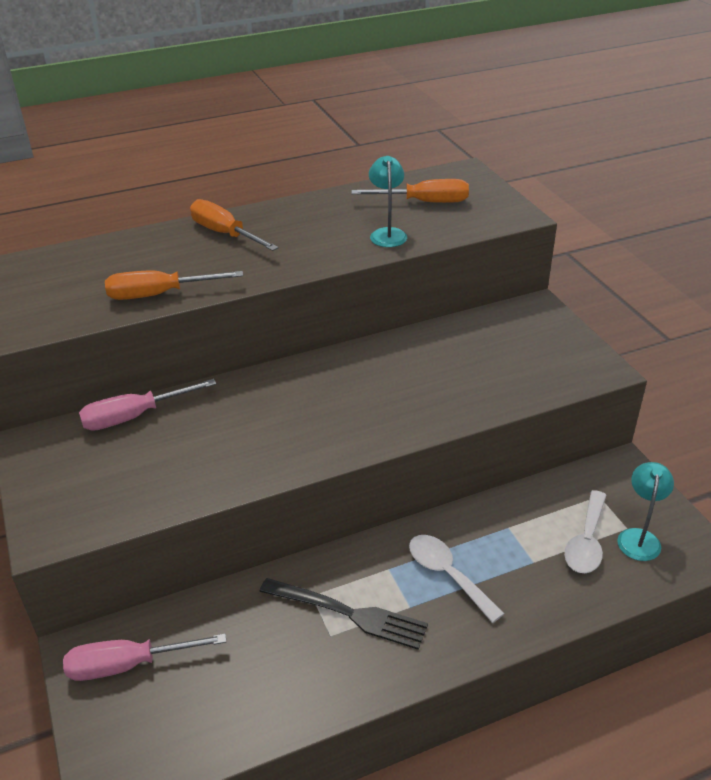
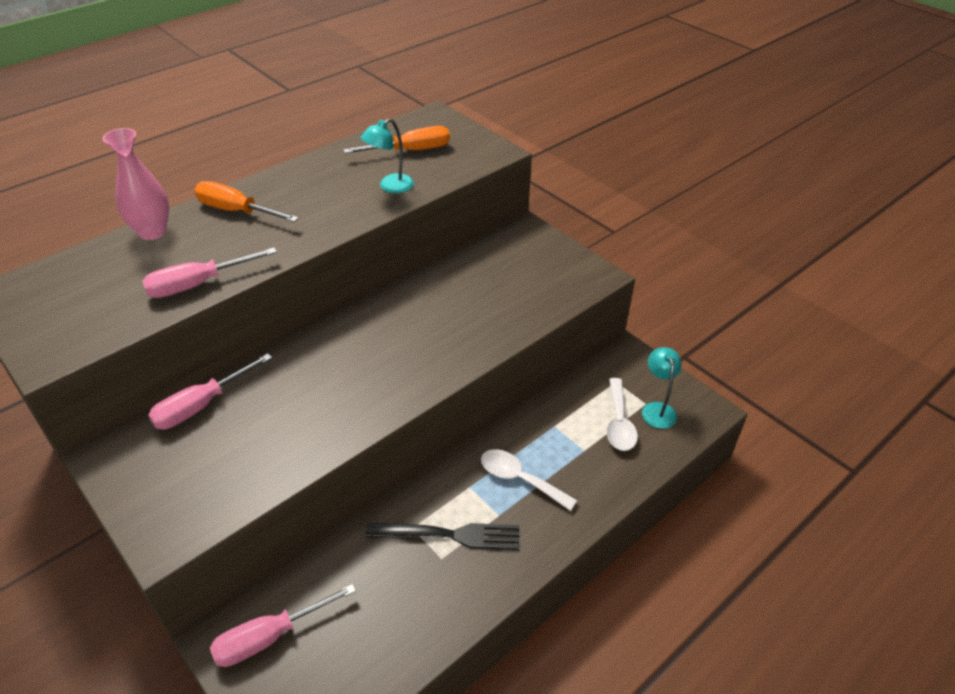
camera: 20 degrees left, 5 degrees up
orange screwdriver [105,270,243,300] -> pink screwdriver [142,247,277,298]
turquoise lamp [369,156,407,247] -> turquoise lamp turned 105 degrees counterclockwise [361,118,414,193]
none -> pink vase [103,128,169,240]

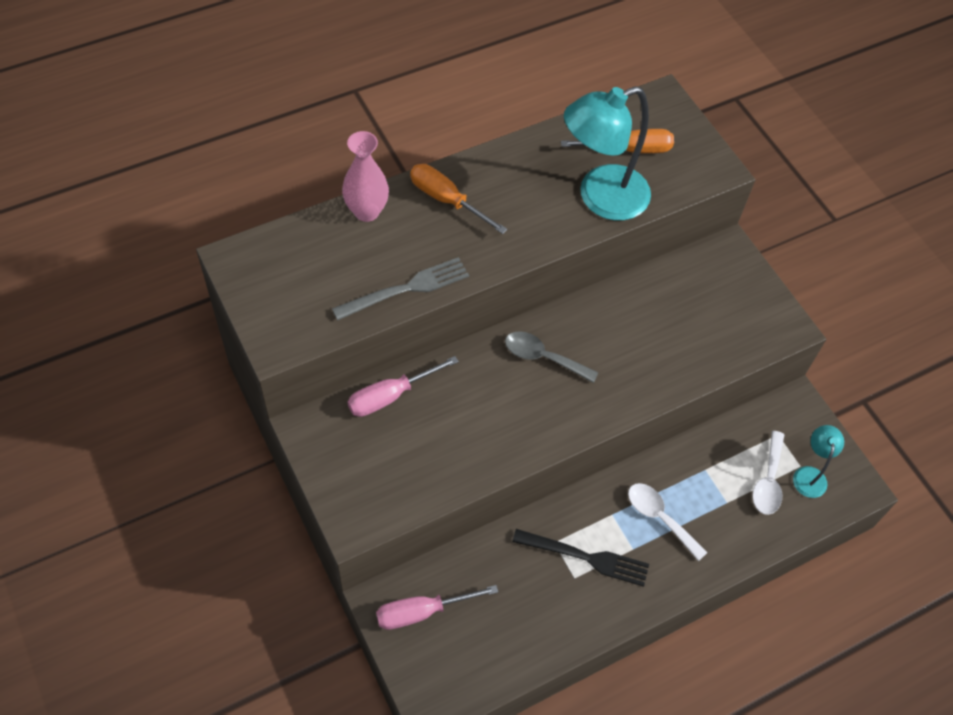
camera: 10 degrees right, 15 degrees up
pink screwdriver [142,247,277,298] -> grey fork [332,257,469,320]
turquoise lamp [361,118,414,193] -> turquoise lamp [564,86,651,221], size x2.04
none -> grey spoon [505,331,598,383]

